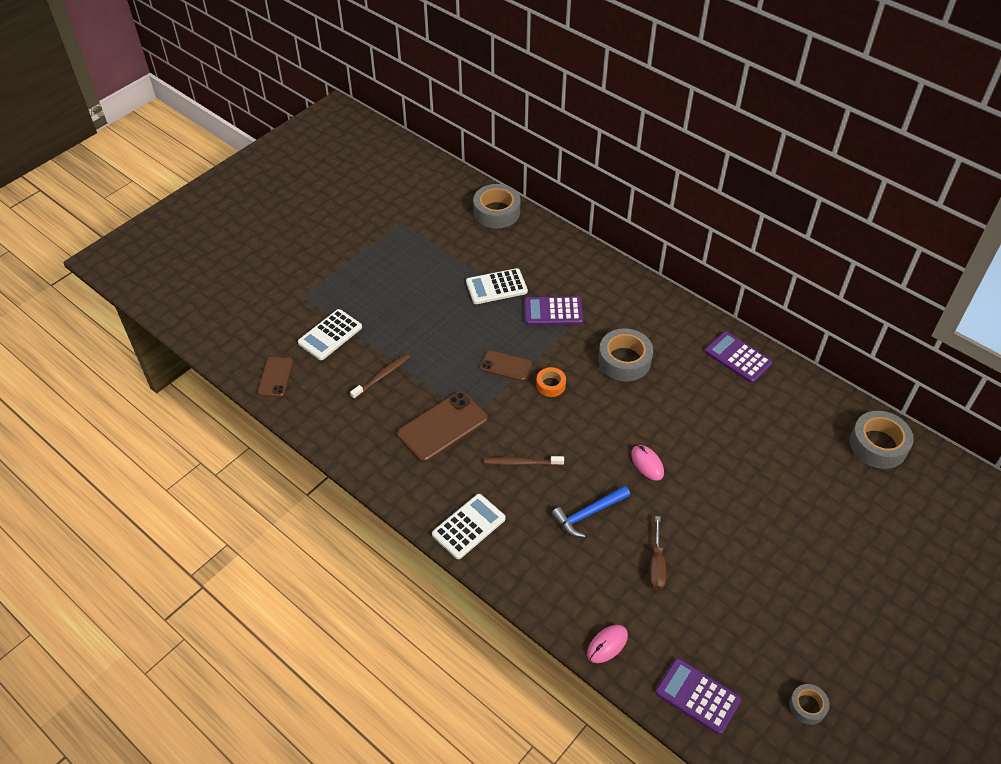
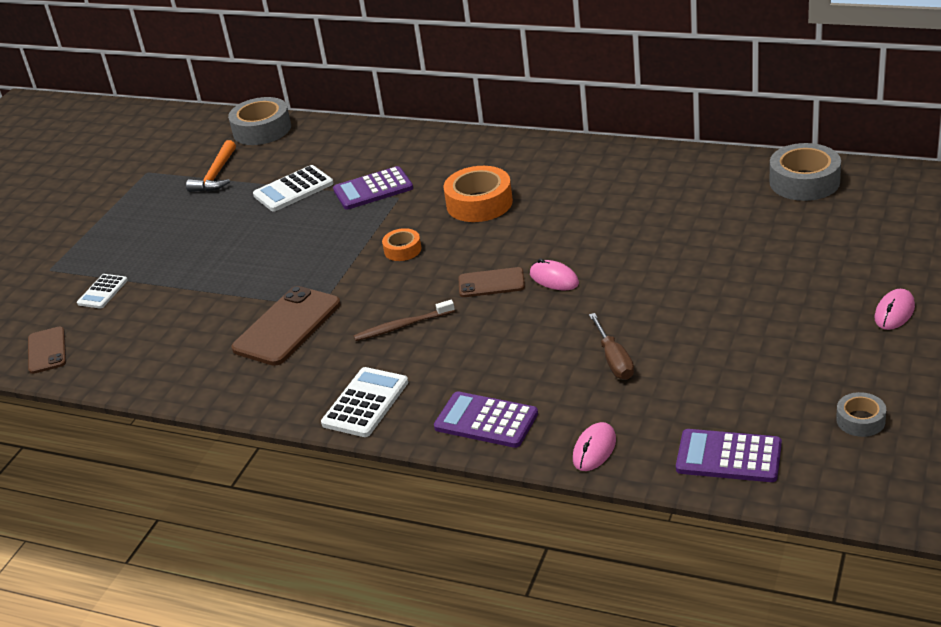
camera: 15 degrees left, 15 degrees down
white calculator [298,309,362,360] -> white calculator [77,274,128,309], size x0.64
brown toothbrush [350,354,410,399] -> none
brown phone [480,350,532,381] -> brown phone moved to [458,267,525,297]
blue hammer [552,485,630,537] -> none
grey tape [598,328,653,382] -> orange tape [443,166,513,222]
purple calculator [705,331,773,383] -> purple calculator moved to [434,391,538,448]
none -> orange hammer [186,140,236,192]
none -> pink mouse [874,289,915,330]

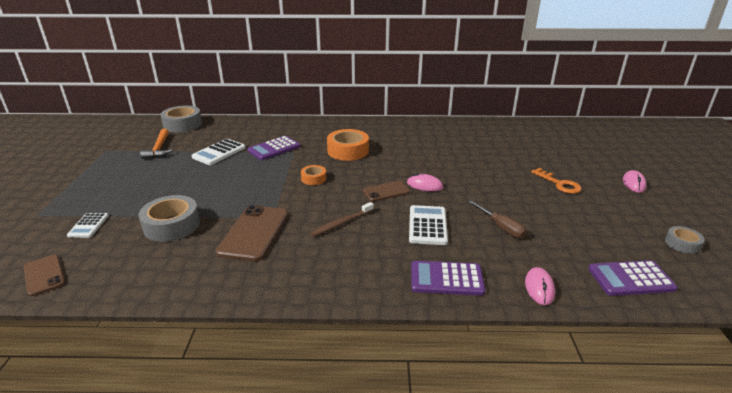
camera: 25 degrees left, 5 degrees down
white calculator [321,367,408,437] -> white calculator moved to [409,205,448,245]
grey tape [770,143,841,201] -> grey tape moved to [139,195,200,242]
none -> orange key [531,168,581,194]

